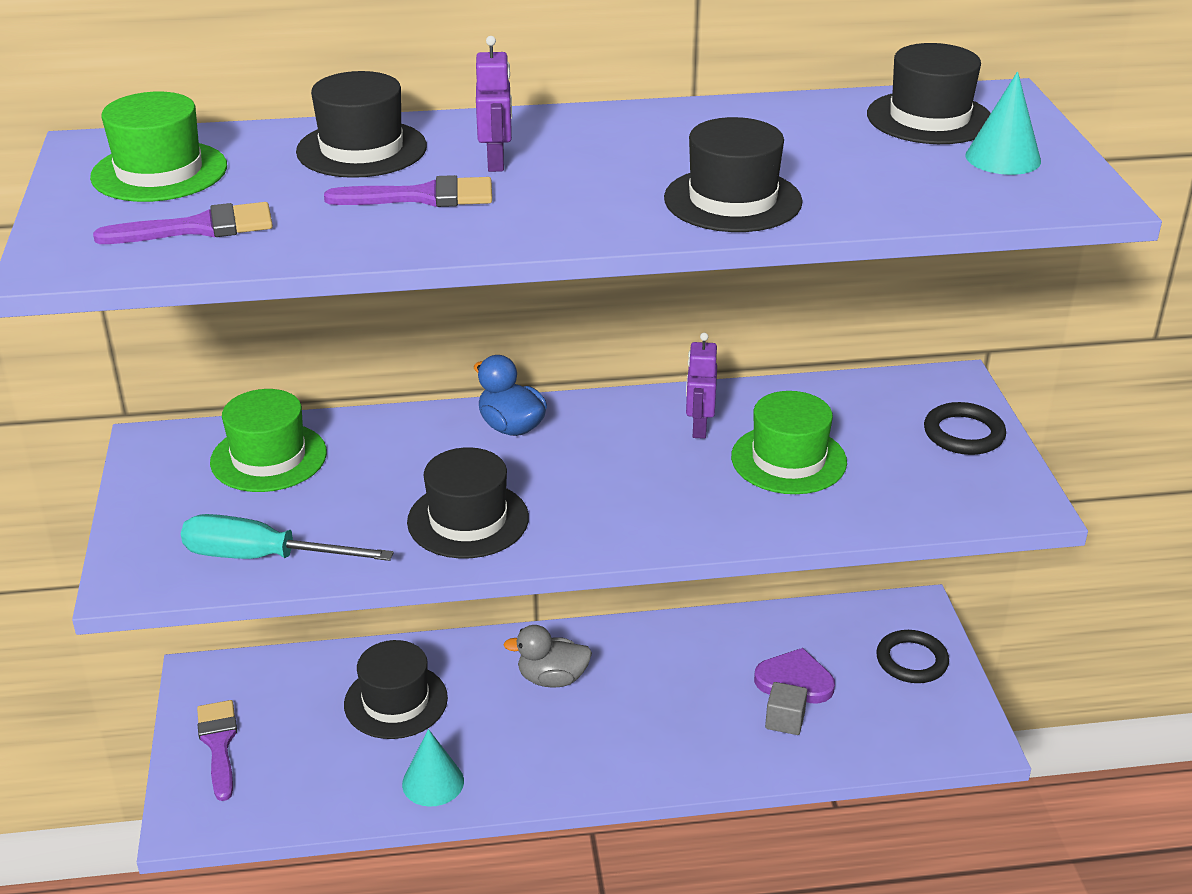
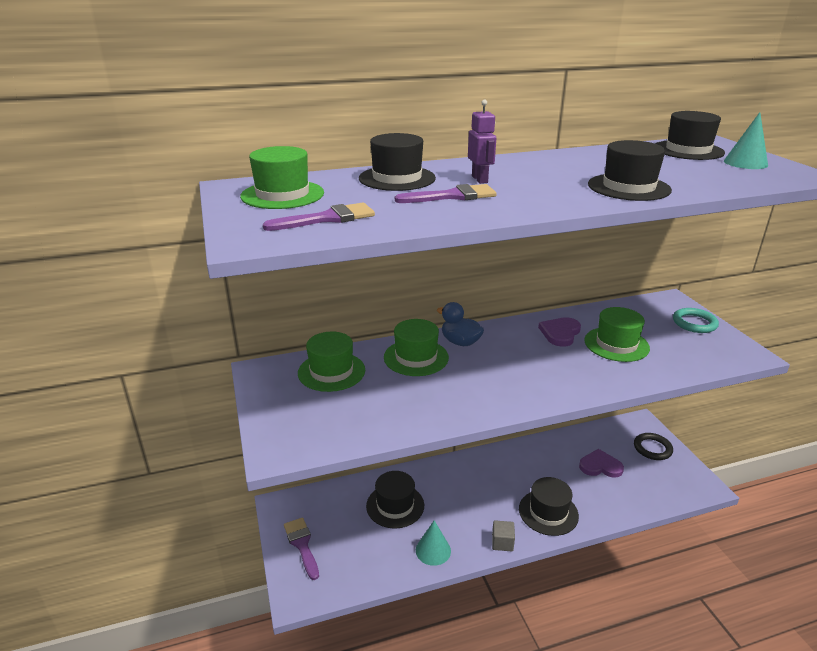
camera: 10 degrees left, 5 degrees down
turquoise screwdriver [181,514,394,561] -> none
black hat [407,447,529,559] -> black hat moved to [519,477,579,536]
grey duck [503,625,592,688] -> none
purple robot [686,333,717,439] -> purple heart [538,317,581,347]
grey cube [765,682,807,735] -> grey cube moved to [492,520,515,551]
black ring [924,402,1006,455] -> turquoise ring [673,308,719,333]
none -> green hat [384,319,449,376]

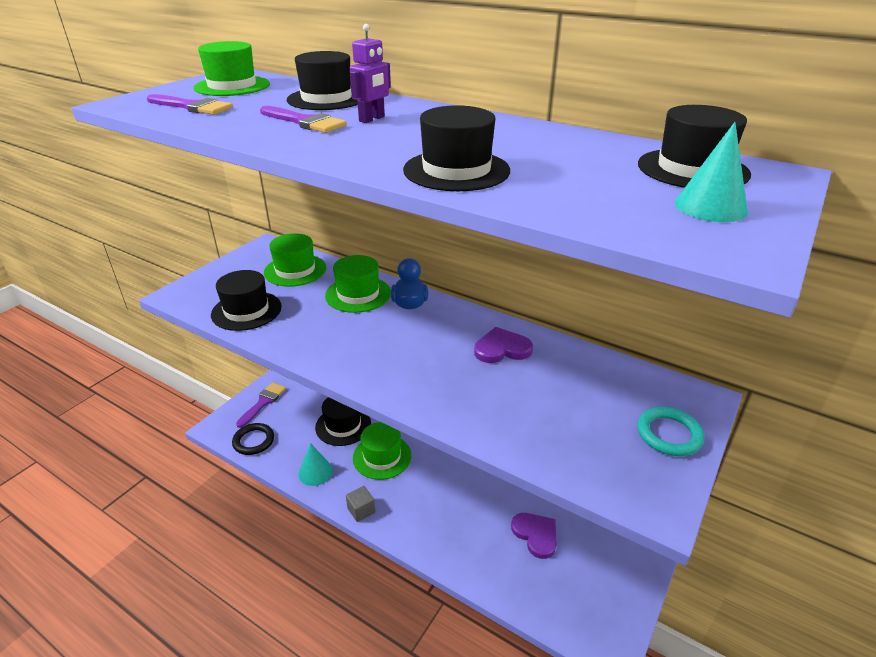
camera: 50 degrees right, 5 degrees up
black hat [519,477,579,536] -> black hat moved to [211,270,282,331]
green hat [584,307,650,362] -> green hat moved to [353,422,412,480]
black ring [634,433,673,460] -> black ring moved to [232,423,274,455]

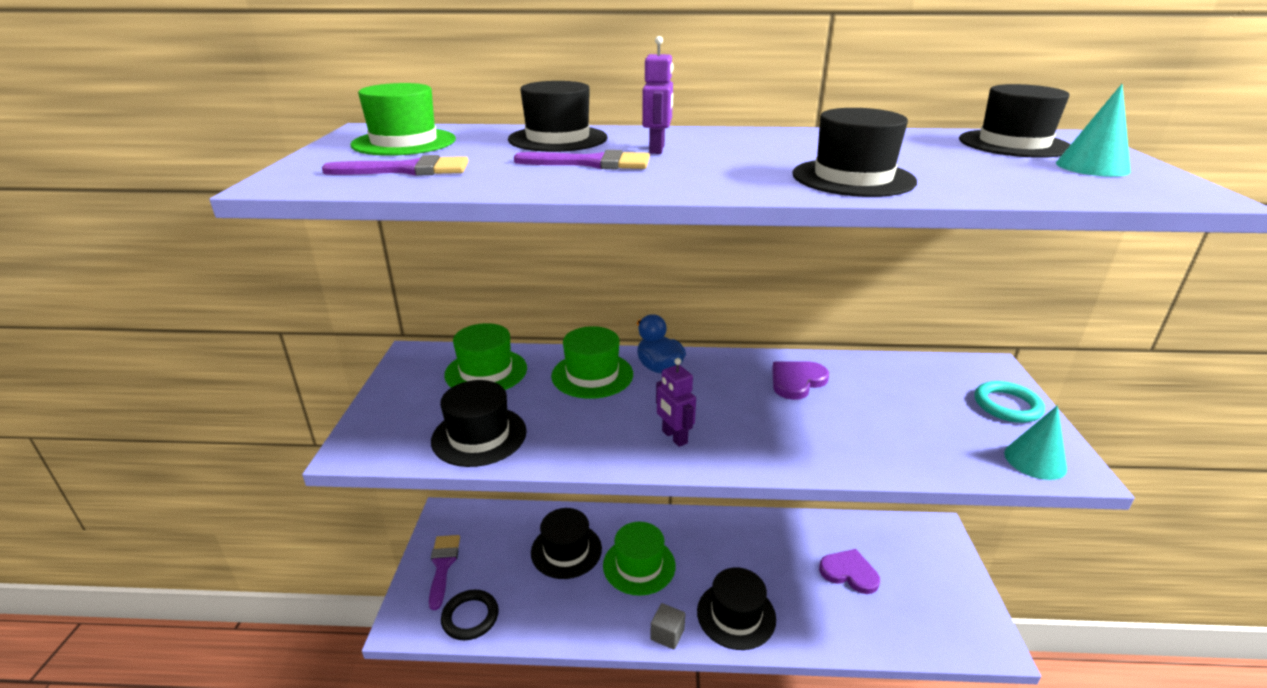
camera: 30 degrees left, 5 degrees down
turquoise cone [298,443,333,486] -> turquoise cone moved to [1004,405,1067,480]
none -> purple robot [656,358,696,447]
none -> black hat [697,567,776,650]

